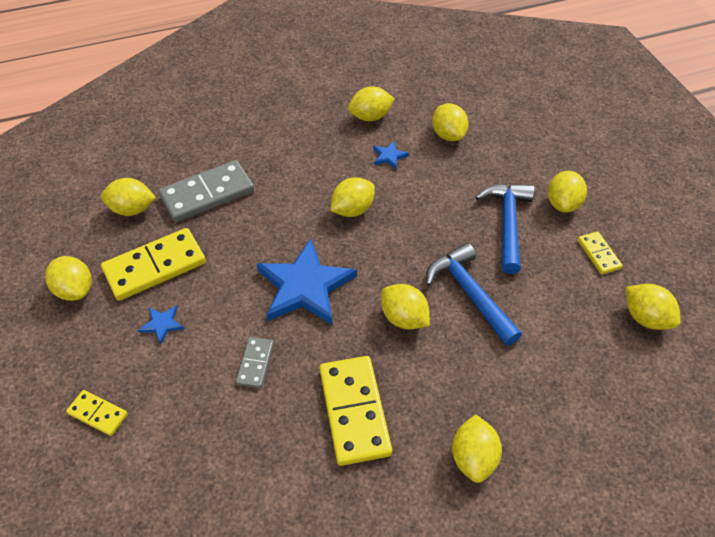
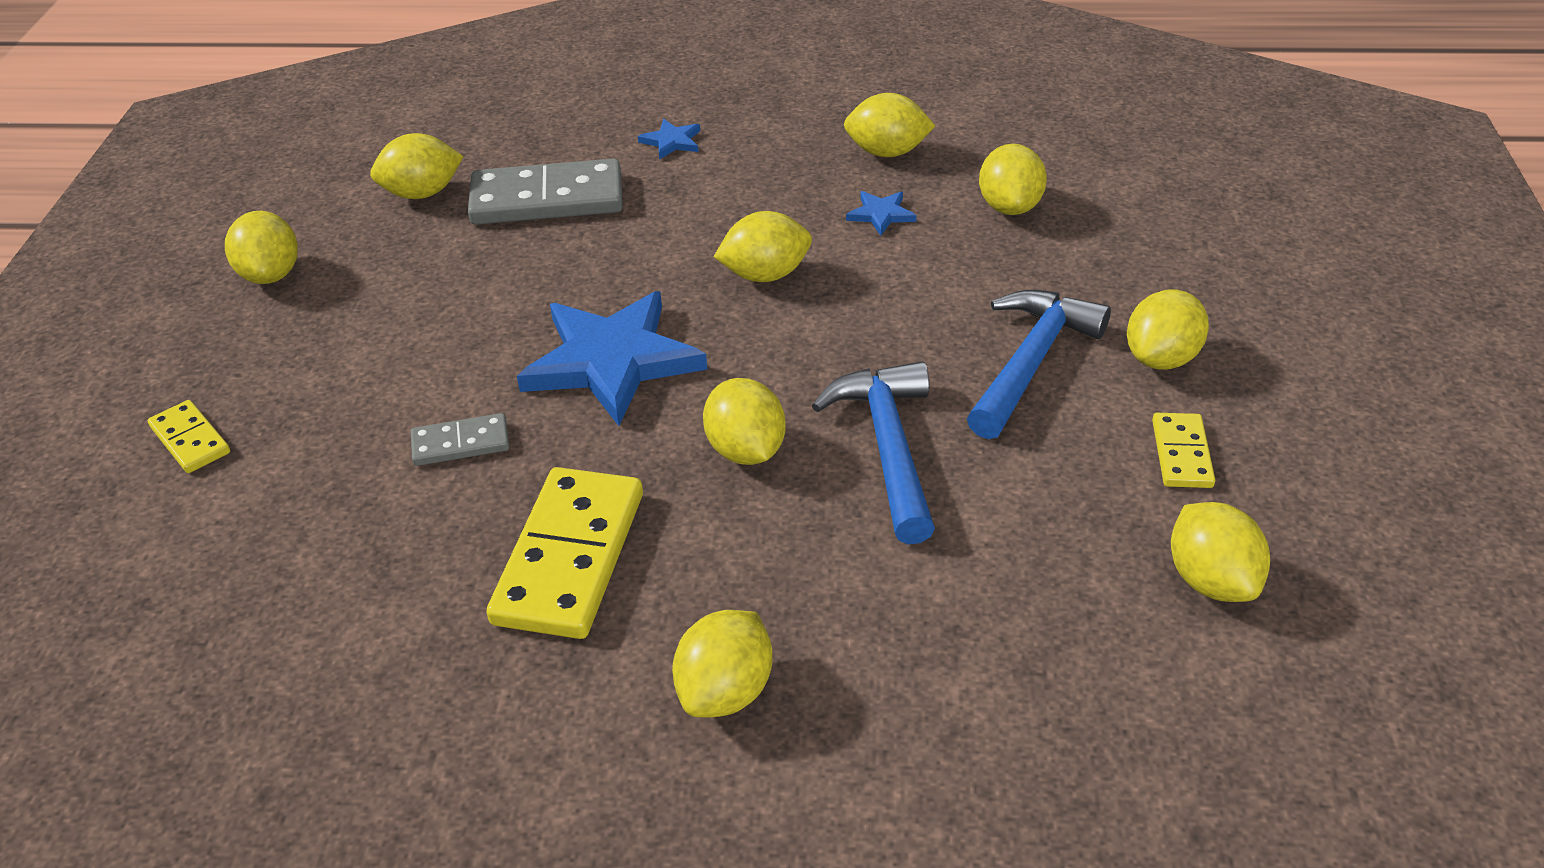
camera: 25 degrees right, 10 degrees down
yellow lemon [101,178,156,216] -> yellow lemon turned 45 degrees counterclockwise [370,133,464,199]
yellow domino [101,228,206,301] -> none
blue star [138,305,184,345] -> blue star moved to [638,119,700,160]
grey domino [236,337,274,388] -> grey domino turned 45 degrees clockwise [411,413,509,466]

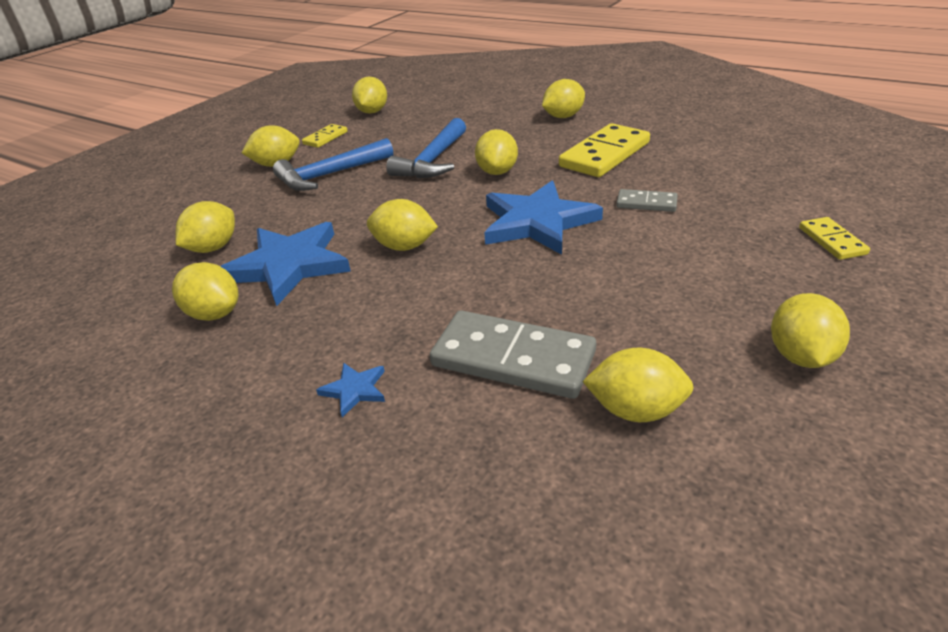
camera: 150 degrees left, 5 degrees down
blue star [846,191,917,236] -> blue star [220,222,351,306], size x2.36

